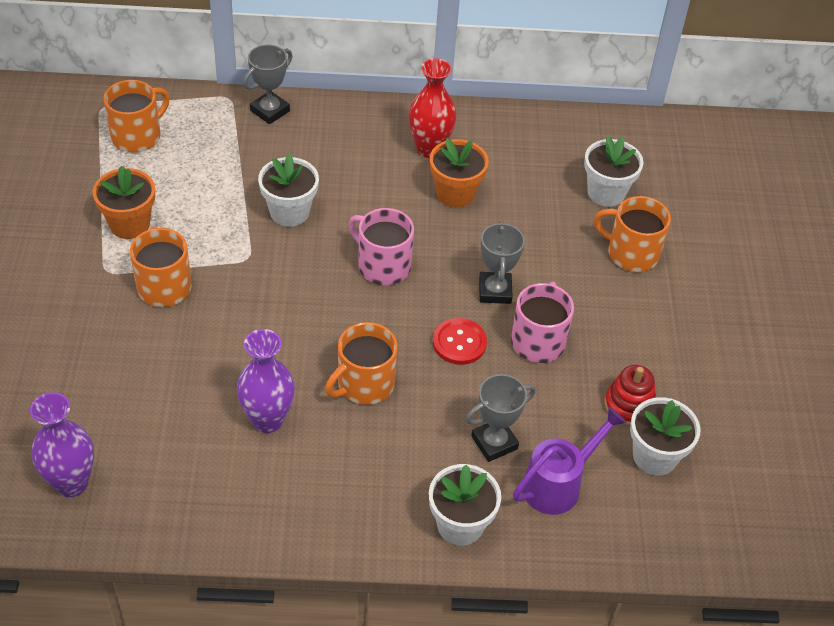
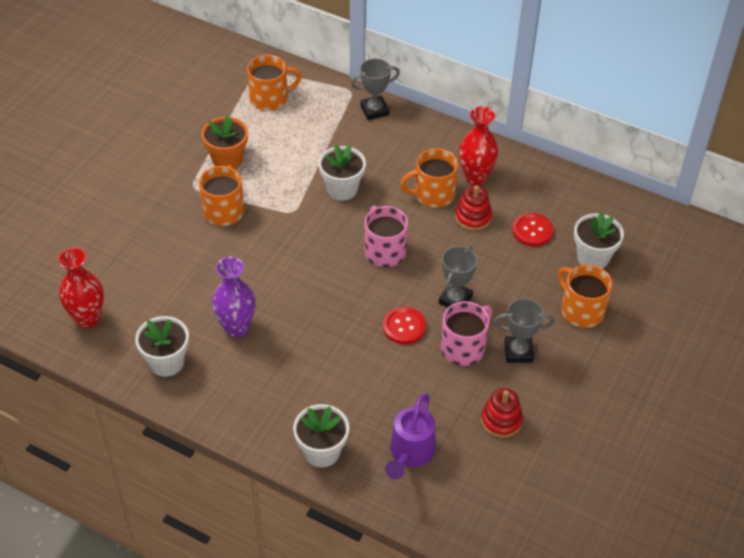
camera: 30 degrees right, 0 degrees up
purple vase [30,392,94,497] -> red vase [58,247,104,328]
orange mug [325,322,398,405] -> orange mug moved to [400,148,458,208]
orange flower pot [430,138,489,208] -> red stacking toy [455,186,492,231]
grey trophy [466,374,536,462] -> grey trophy moved to [494,298,554,363]
purple watering can [513,407,627,515] -> purple watering can turned 120 degrees clockwise [385,393,436,480]
white flower pot [630,397,700,476] -> white flower pot moved to [135,316,189,377]
none -> red button [512,213,553,247]

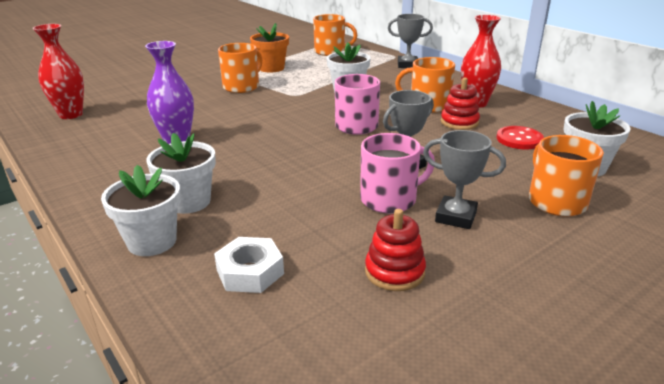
camera: 25 degrees right, 20 degrees down
white flower pot [135,316,189,377] -> white flower pot moved to [146,133,216,214]
red button [383,307,426,344] -> none
purple watering can [385,393,436,480] -> white nut [214,237,284,293]

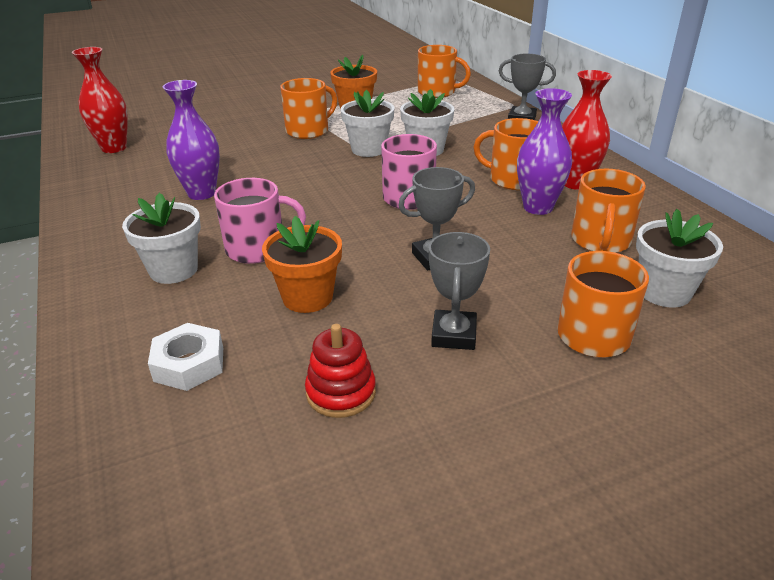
camera: 15 degrees right, 5 degrees up
white flower pot [101,165,181,256] -> white flower pot moved to [341,90,394,157]
pink mug [360,133,435,213] -> pink mug moved to [214,178,306,264]
grey trophy [423,130,506,229] -> grey trophy turned 60 degrees clockwise [428,232,490,350]
red stacking toy [441,77,480,130] -> purple vase [517,88,572,215]
red button [497,126,544,149] -> orange mug [571,169,646,253]
none -> orange flower pot [262,216,342,313]

